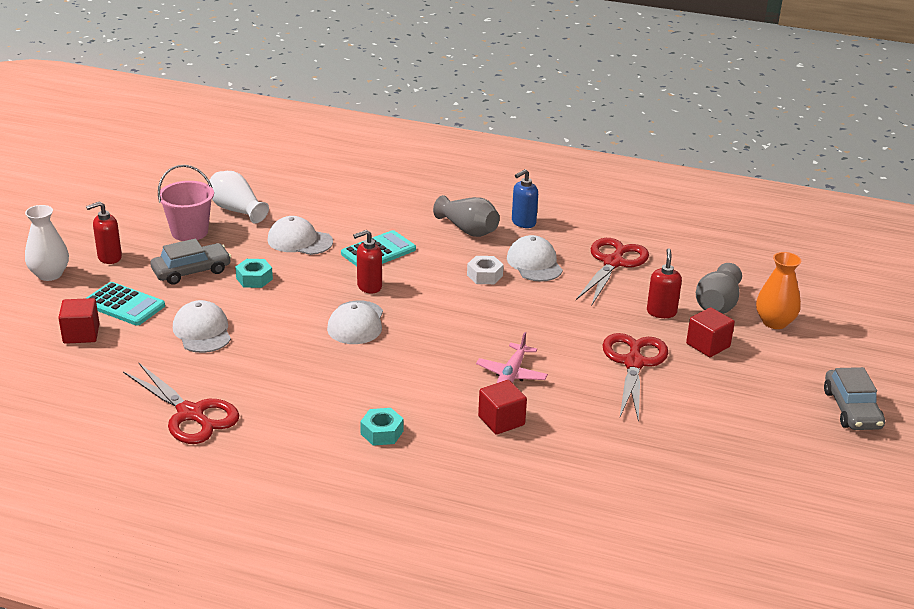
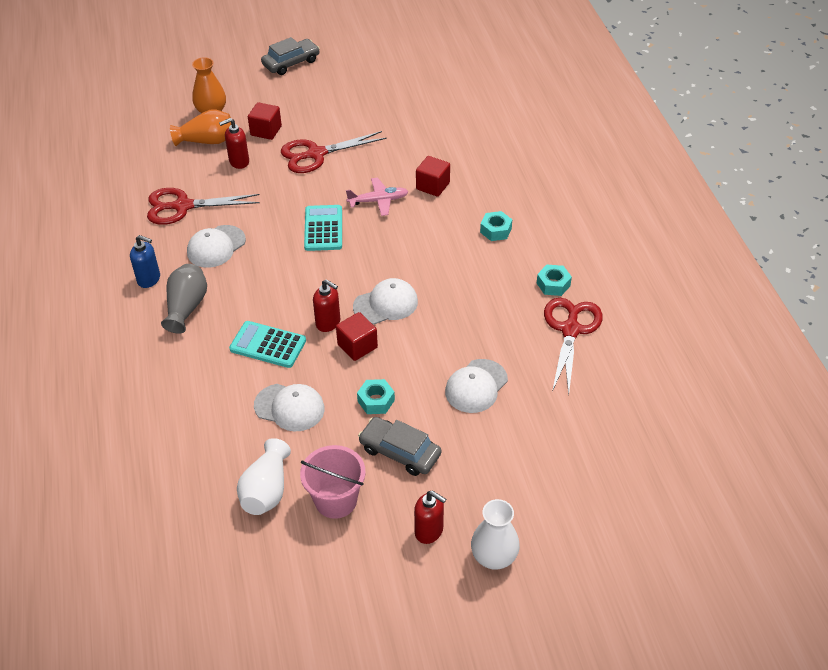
camera: 120 degrees left, 15 degrees up
red cube [58,298,100,344] -> red cube moved to [336,312,378,361]
turquoise calculator [87,282,165,326] -> turquoise calculator moved to [304,205,342,251]
white cap [268,216,333,255] -> white cap turned 60 degrees counterclockwise [254,384,325,431]
white nut [467,256,504,284] -> none
grey vase [696,263,742,314] -> orange vase [170,109,231,146]
none -> turquoise nut [537,265,572,296]

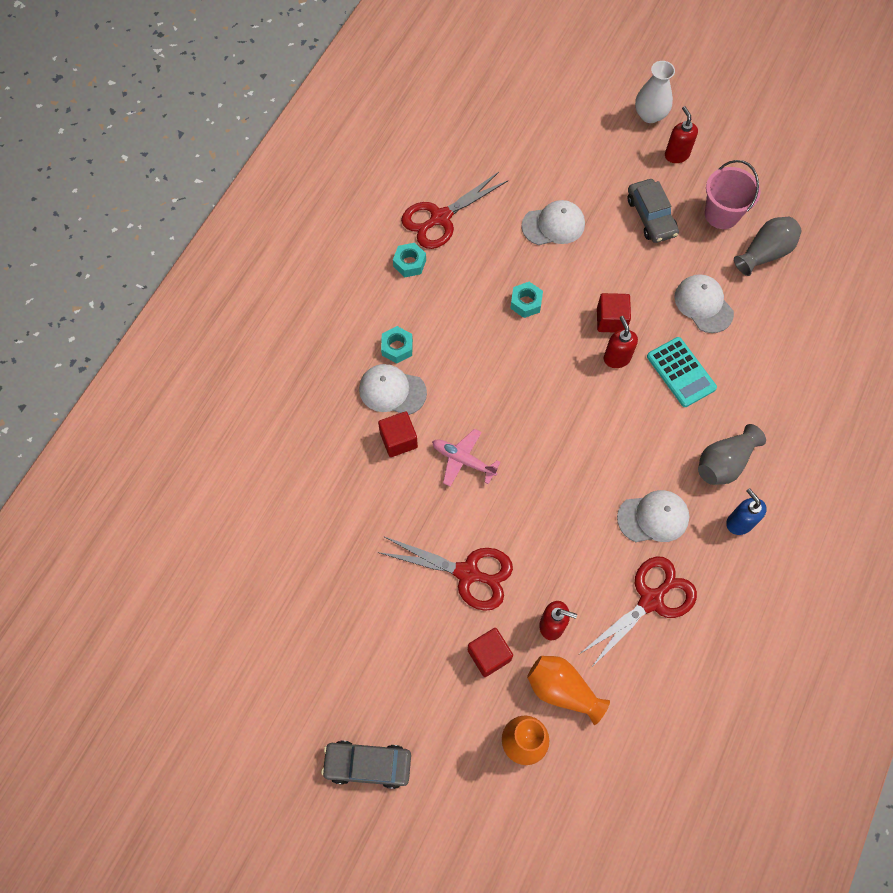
camera: 140 degrees left, 20 degrees up
red scissors [147,188,260,225] -> red scissors turned 75 degrees counterclockwise [578,556,697,668]
white vase [237,438,291,515] -> grey vase [734,217,801,276]
turquoise calculator [304,205,342,251] -> none
white cap [353,278,418,324] -> white cap moved to [359,364,427,415]
turquoise nut [357,379,395,414] -> turquoise nut moved to [510,282,543,318]

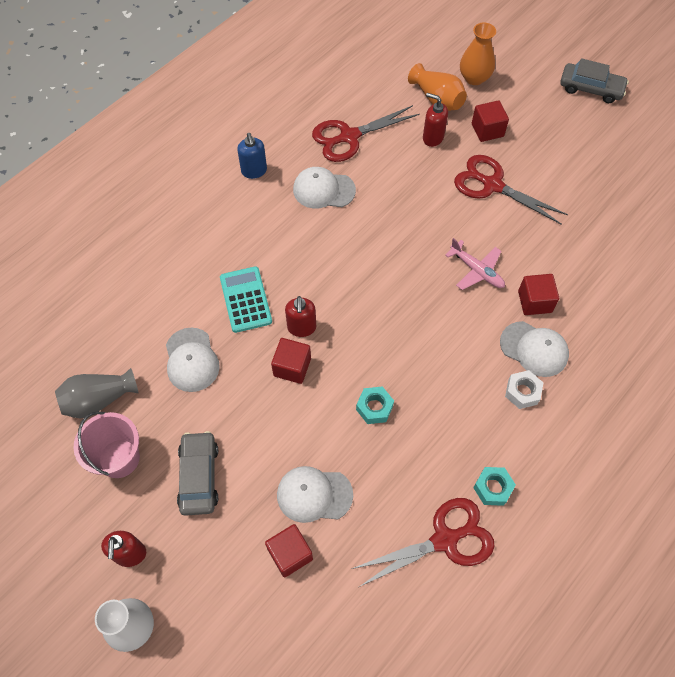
camera: 165 degrees left, 5 degrees down
turquoise nut [381,326,413,363] -> white nut [505,370,544,409]
grey vase [698,424,766,485] -> none
none -> red cube [265,524,313,577]

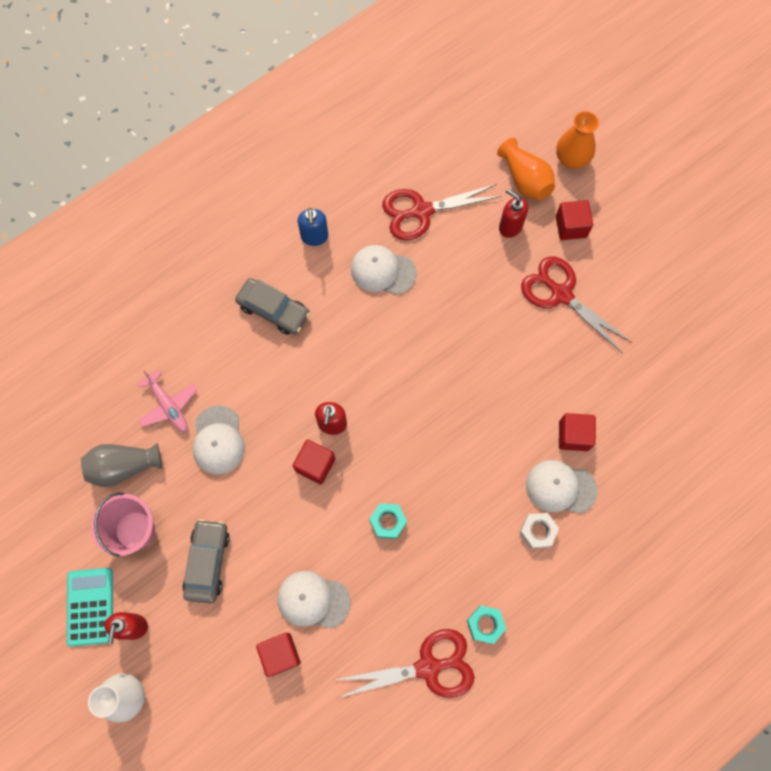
camera: 10 degrees right, 10 degrees up
turquoise calculator [220,266,272,333] -> turquoise calculator moved to [67,568,113,646]
pink plane [445,238,505,290] -> pink plane moved to [138,370,197,431]
white cap [500,321,569,377] -> white cap turned 150 degrees clockwise [526,460,598,514]
grey car [560,58,629,103] -> grey car moved to [235,278,310,335]

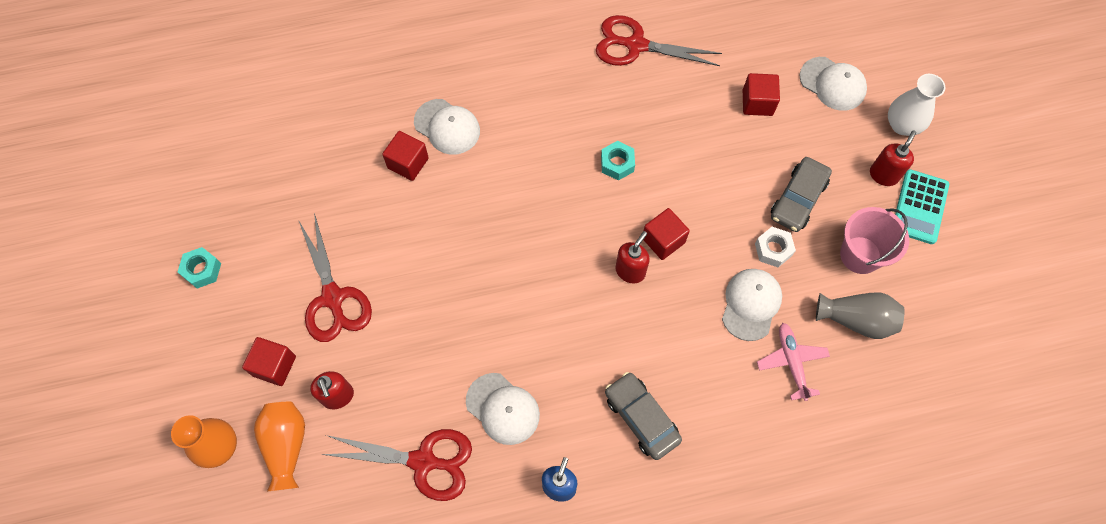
camera: 155 degrees left, 5 degrees down
white cap [277,571,351,629] -> white cap moved to [799,57,867,111]
turquoise nut [467,605,506,644] -> turquoise nut moved to [178,247,221,289]
white nut [520,513,559,549] -> white nut moved to [755,227,796,267]

